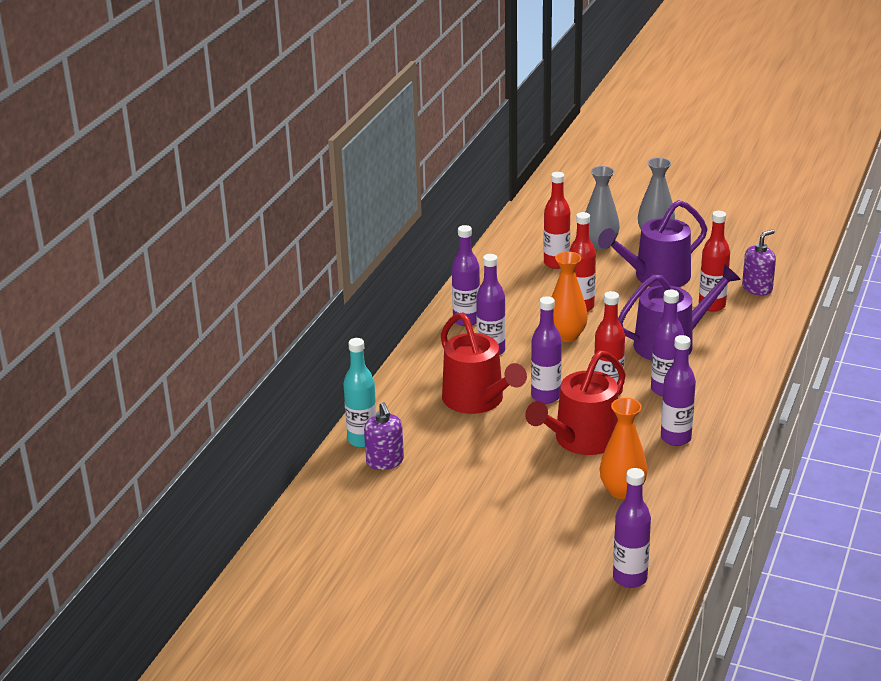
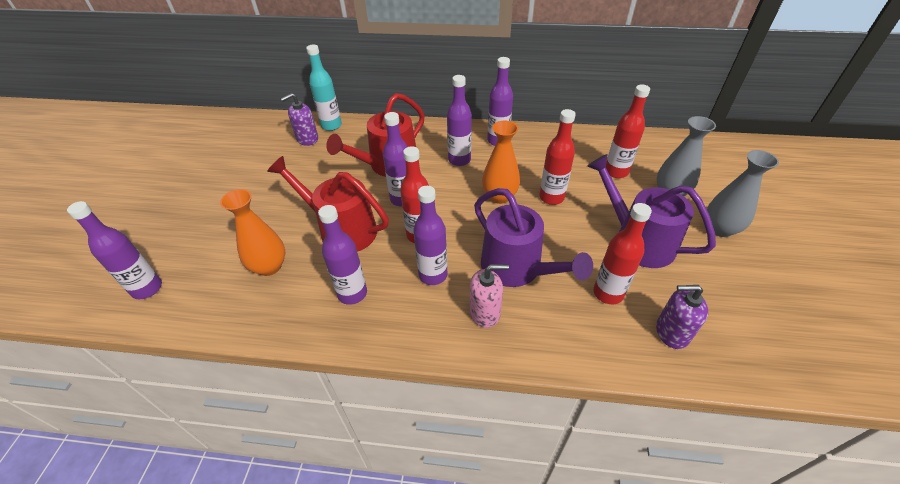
camera: 75 degrees right, 15 degrees up
purple soap dispenser [742,229,776,296] -> purple soap dispenser turned 150 degrees clockwise [656,285,708,349]
none -> pink soap dispenser [469,264,509,328]

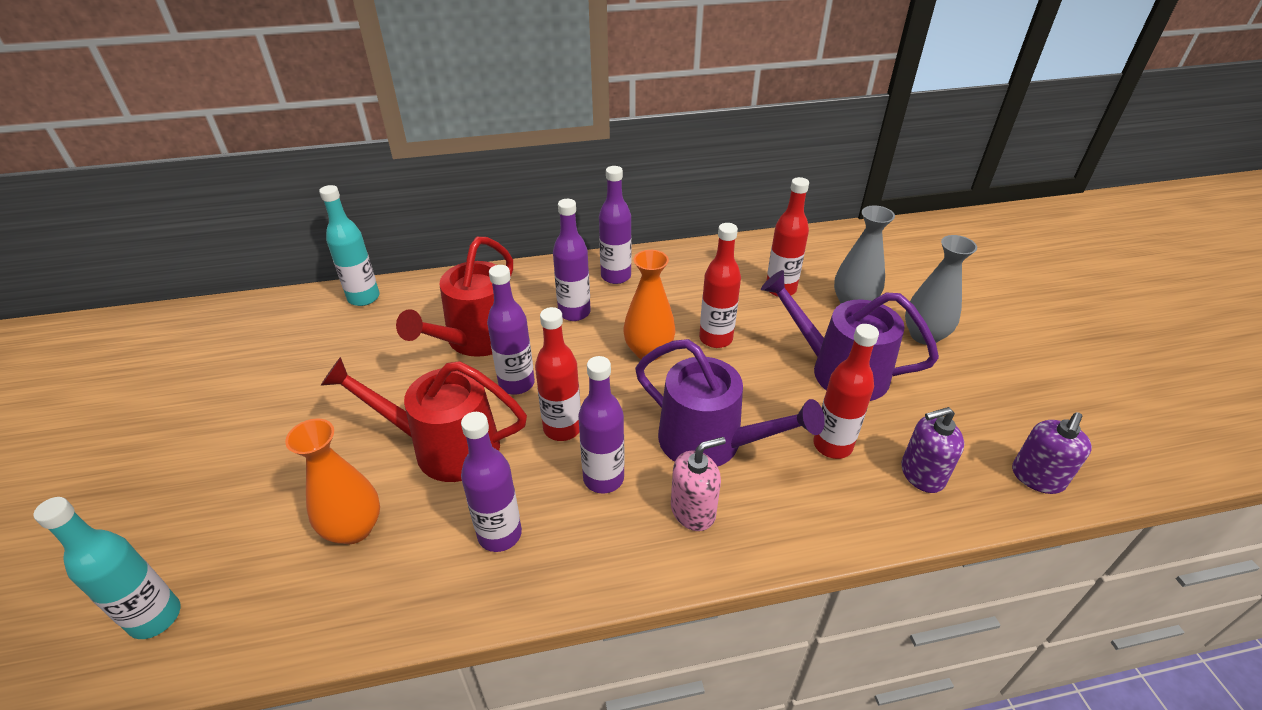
camera: 20 degrees left, 5 degrees down
purple bottle [67,201,162,299] -> turquoise bottle [33,497,180,639]
purple soap dispenser [280,93,318,146] -> purple soap dispenser moved to [1012,412,1092,494]

